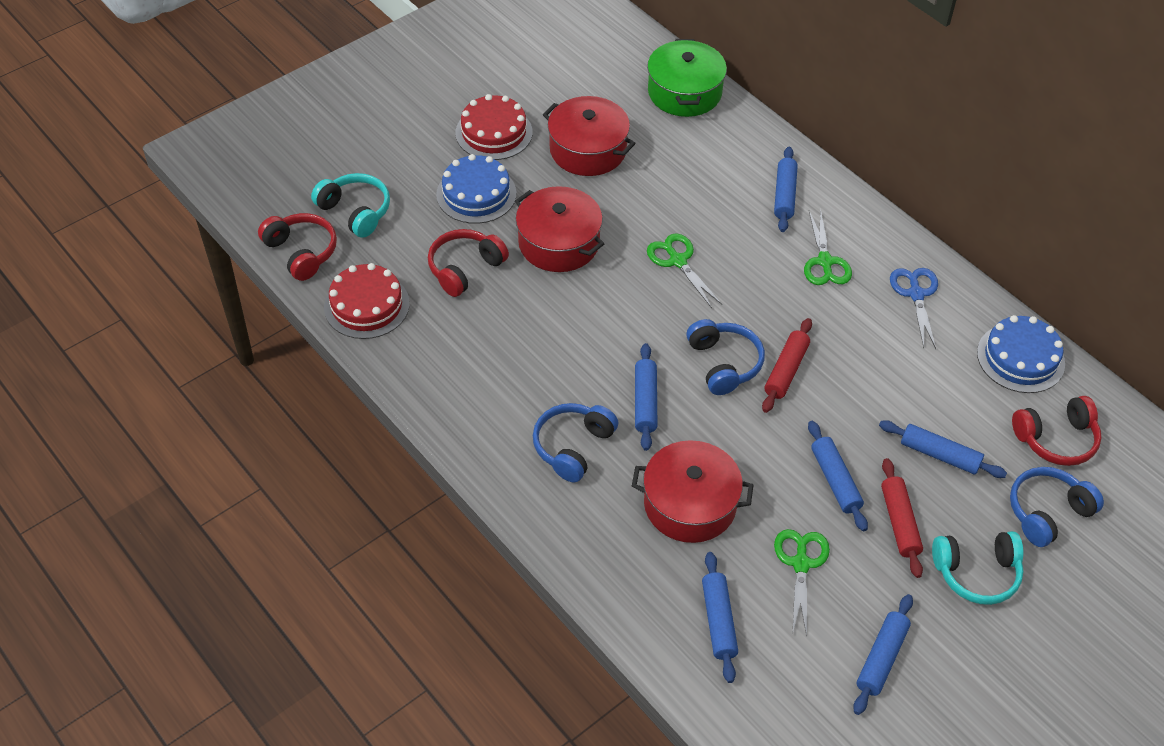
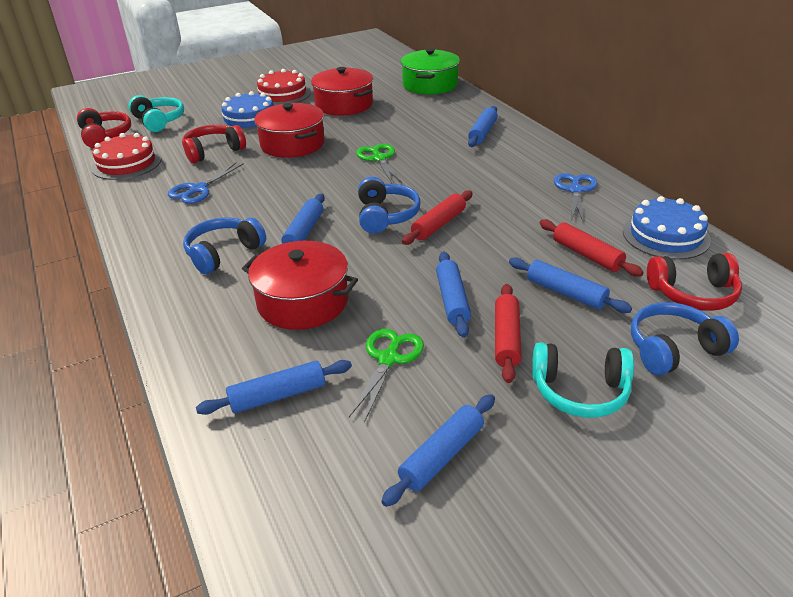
camera: 15 degrees right, 15 degrees down
blue rolling pin [702,552,738,683] -> blue rolling pin turned 60 degrees clockwise [196,360,352,415]
green scissors [804,209,852,285] -> none
none -> blue scissors [168,163,244,204]
none -> red rolling pin [540,219,644,277]

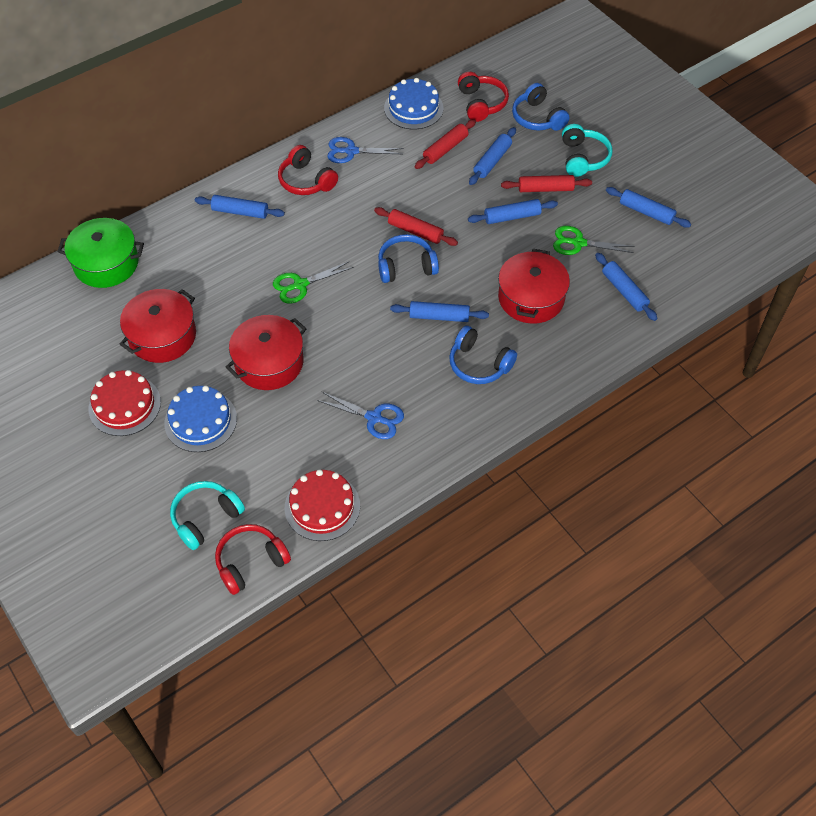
camera: 100 degrees left, 20 degrees up
red headphones [182,125,246,163] -> red headphones moved to [278,145,338,195]

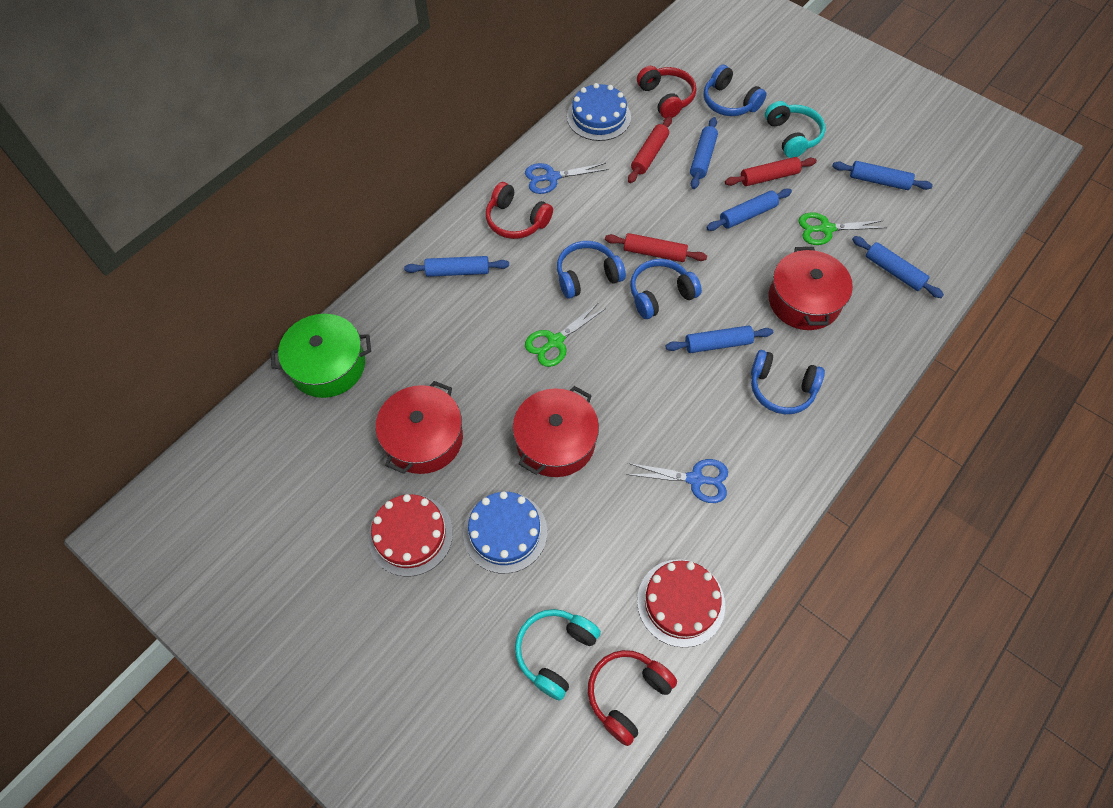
camera: 15 degrees left, 5 degrees up
none -> blue headphones [557,241,626,299]

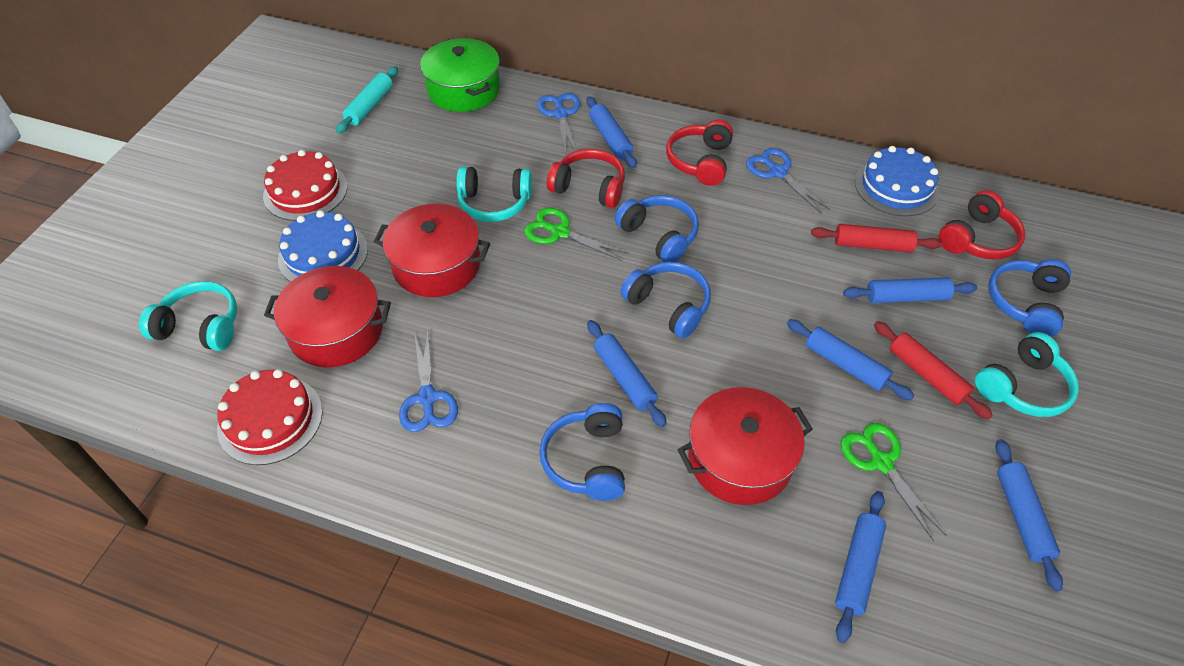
camera: 70 degrees right, 10 degrees down
red pot [376,381,463,474] -> red pot moved to [264,266,391,367]
red headphones [588,650,677,746] -> red headphones moved to [547,149,625,208]
red rolling pin [605,233,707,262] -> none
none -> turquoise rolling pin [336,66,398,133]
none -> turquoise headphones [456,166,532,222]
none -> blue scissors [537,93,580,155]

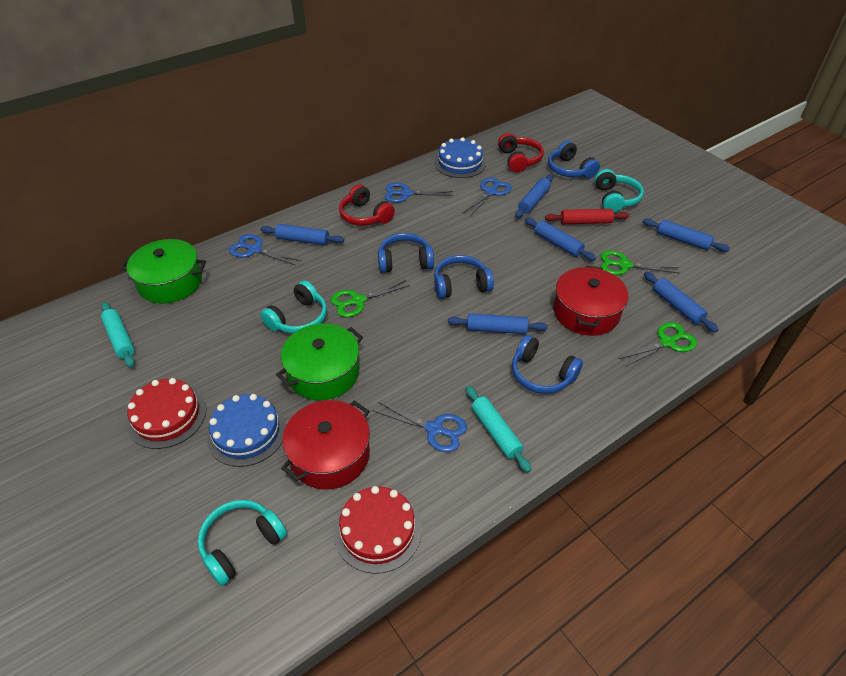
camera: 55 degrees left, 5 degrees down
red pot [374,204,490,297] -> green pot [276,323,363,400]
red headphones [547,149,625,208] -> none
blue rolling pin [787,319,914,400] -> blue rolling pin turned 60 degrees clockwise [525,217,596,261]
red rolling pin [811,224,942,253] -> blue scissors [463,177,511,216]
none -> turquoise rolling pin [466,386,531,472]
none -> green scissors [619,322,697,367]

